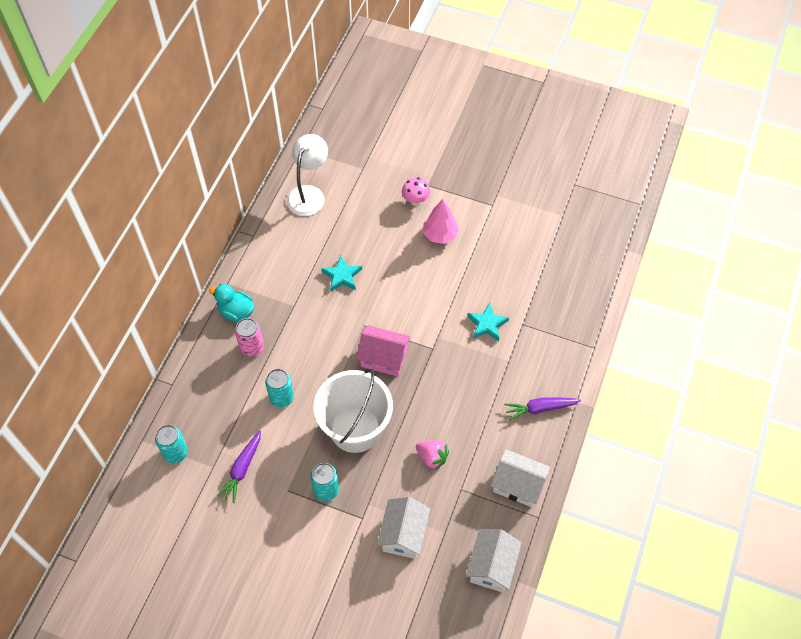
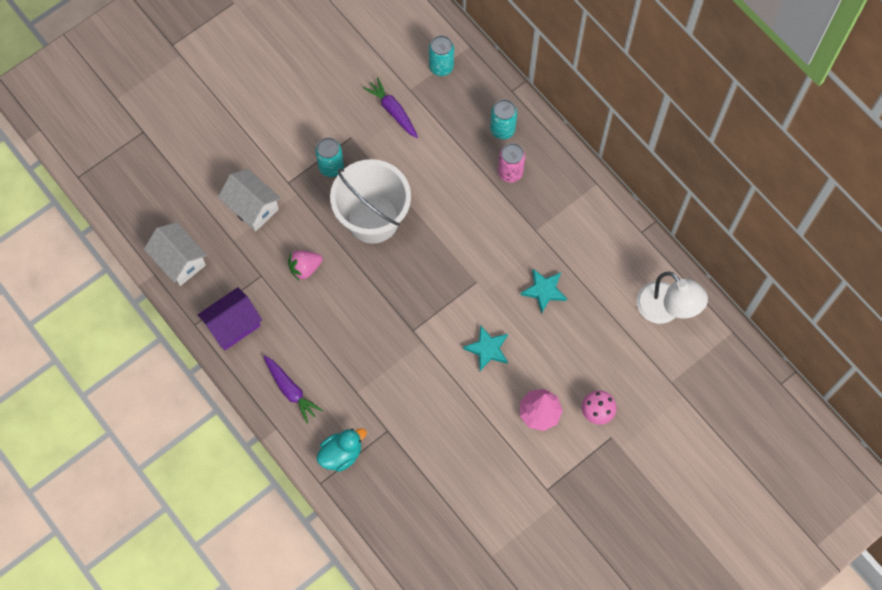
camera: 120 degrees right, 10 degrees up
turquoise duck [209,284,254,322] -> turquoise duck moved to [316,428,367,472]
turquoise can [265,369,294,408] -> turquoise can moved to [490,99,517,139]
pink house [356,325,411,377] -> none
turquoise star [467,303,509,341] -> turquoise star moved to [463,325,508,371]
white house [491,449,550,507] -> purple house [198,287,262,350]
purple carrot [504,398,581,421] -> purple carrot turned 120 degrees clockwise [263,355,323,423]

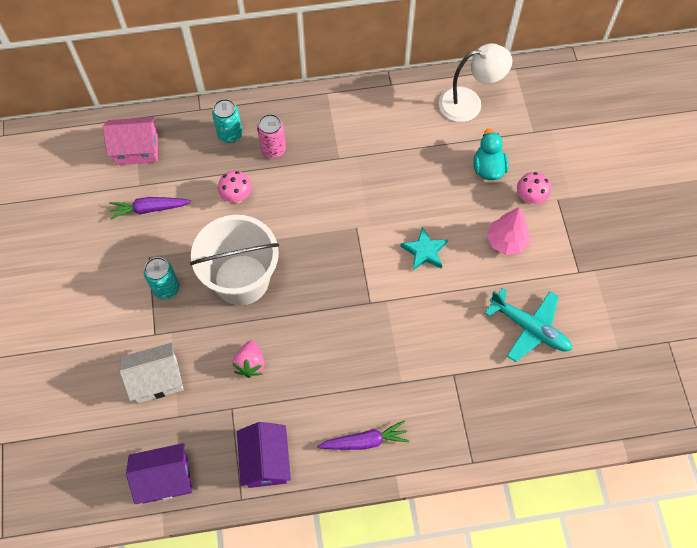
camera: 60 degrees left, 5 degrees down
white house [144,222,207,286] -> purple house [126,443,192,504]
turquoise duck [316,428,367,472] -> turquoise duck moved to [473,129,509,180]
turquoise can [429,35,454,76] -> pink house [103,117,158,165]
turquoise star [521,269,567,314] -> none
none -> pink mushroom [218,171,252,203]
none -> turquoise plane [485,288,572,362]

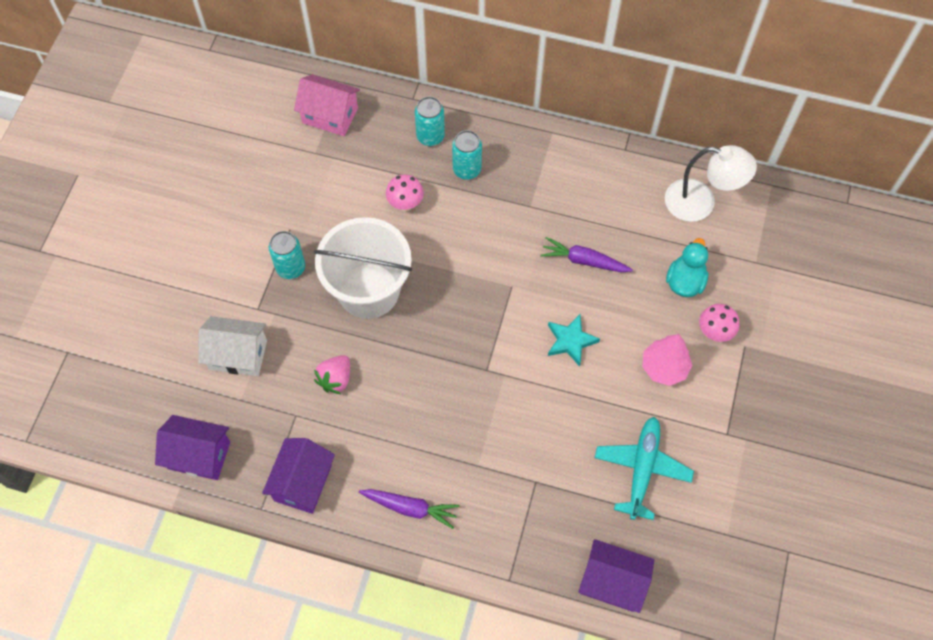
camera: 25 degrees right, 0 degrees up
purple carrot [109,197,191,220] -> purple carrot moved to [540,237,633,272]
pink can [257,114,286,158] -> turquoise can [452,130,482,180]
turquoise plane [485,288,572,362] -> turquoise plane turned 135 degrees counterclockwise [595,417,694,520]
none -> purple house [579,539,654,613]

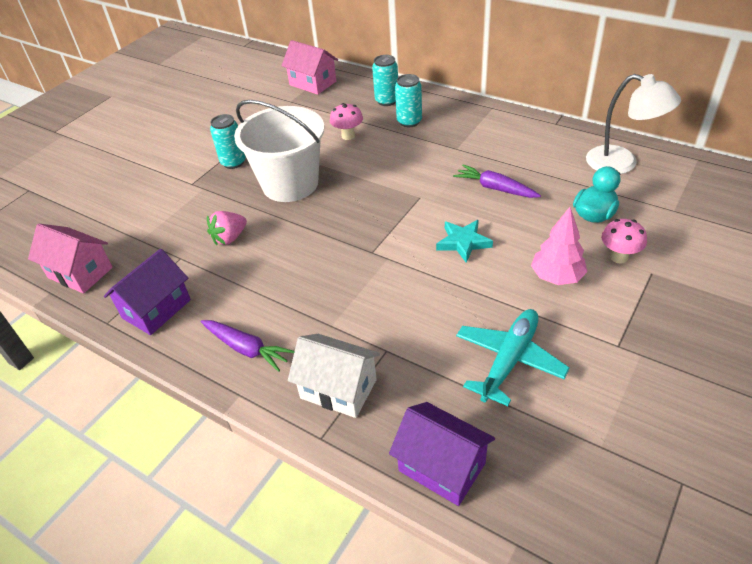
camera: 20 degrees right, 20 degrees down
purple house [155,415,230,480] -> pink house [28,224,113,293]
white house [198,316,267,376] -> white house moved to [288,334,380,418]

